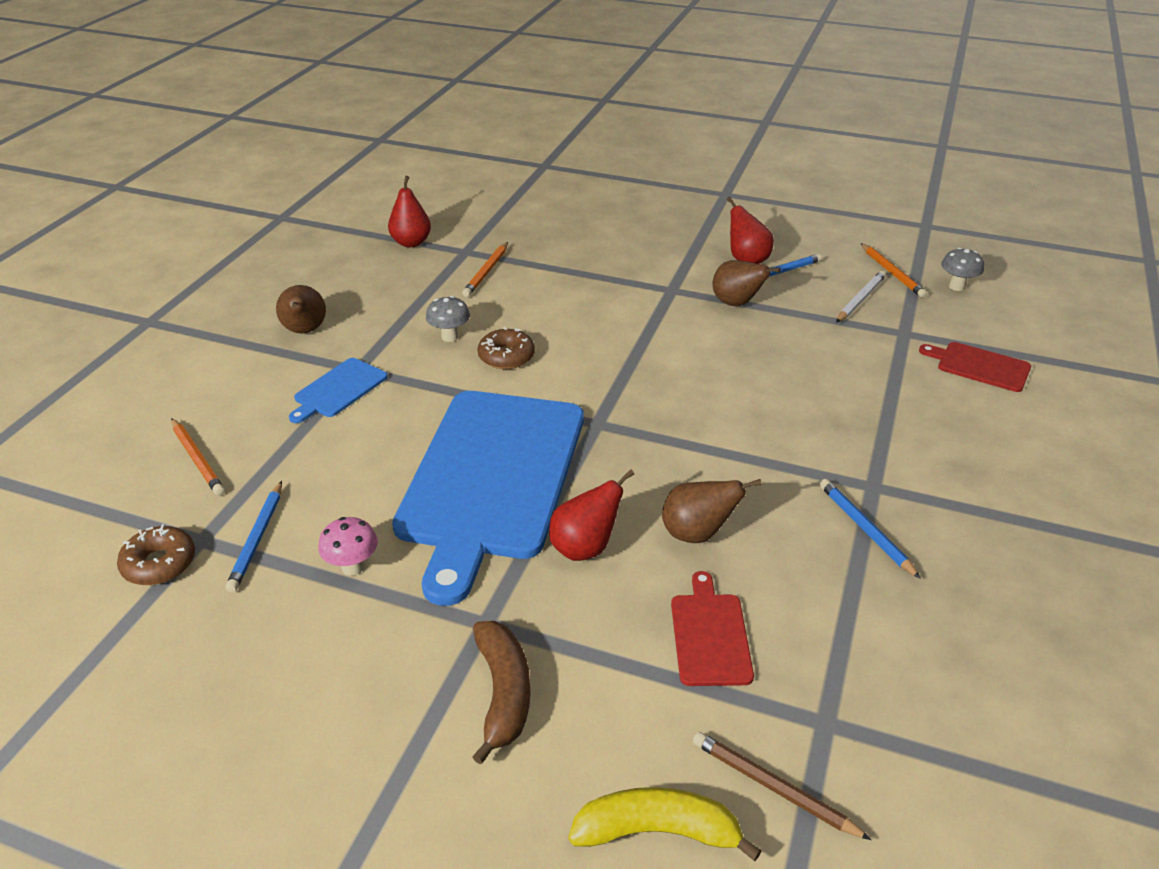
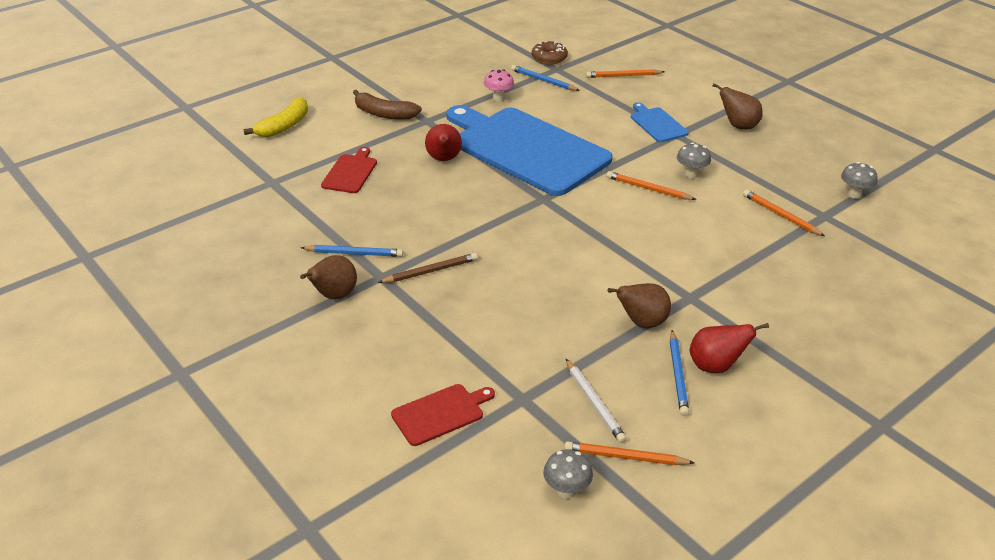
camera: 120 degrees right, 0 degrees up
red pear [388,176,431,247] -> grey mushroom [841,162,878,199]
brown donut [477,327,535,369] -> orange pencil [606,171,697,200]
brown pear [662,479,762,543] -> brown pear moved to [300,255,357,299]
red cutting board [671,571,754,686] -> red cutting board turned 105 degrees counterclockwise [321,147,377,193]
brown pencil [693,732,871,840] -> brown pencil moved to [378,253,478,283]

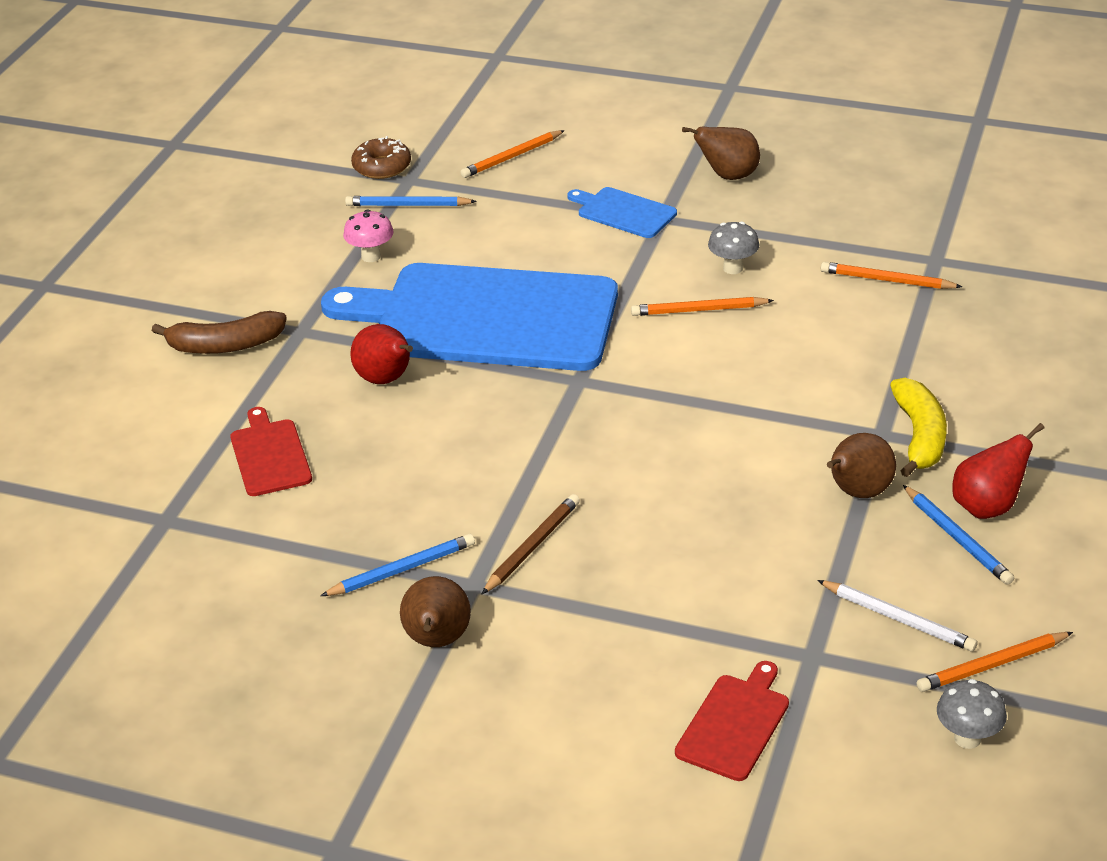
camera: 30 degrees left, 0 degrees up
yellow banana [244,97,308,137] -> yellow banana moved to [890,378,947,477]
grey mushroom [841,162,878,199] -> none

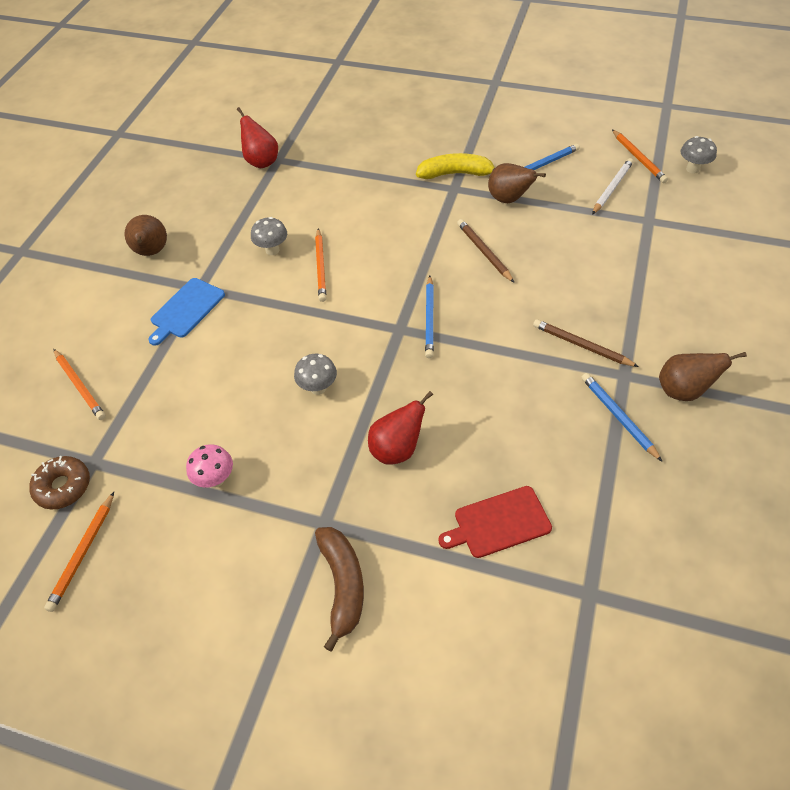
camera: 90 degrees left, 15 degrees up
blue cutting board [321,263,618,371] -> grey mushroom [294,354,337,395]
blue pencil [345,196,477,206] -> blue pencil moved to [425,276,434,358]
red cutting board [675,661,789,781] -> none
orange pencil [821,262,962,289] -> orange pencil moved to [44,492,114,612]
red pear [952,423,1044,519] -> red pear moved to [237,107,278,168]
none -> brown pencil [457,219,514,283]

